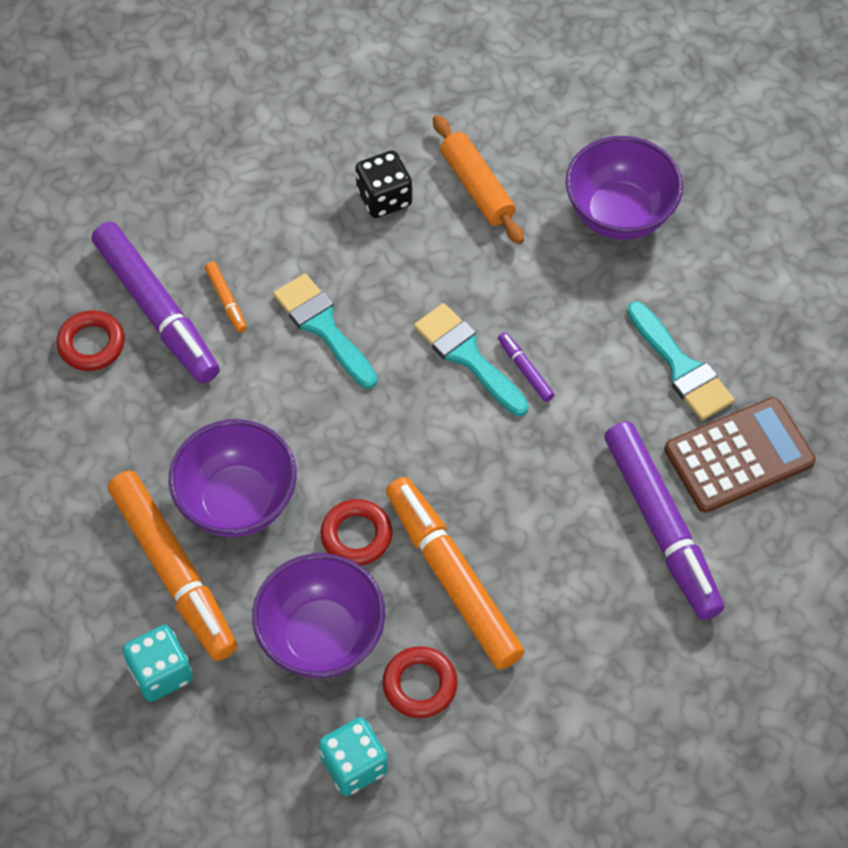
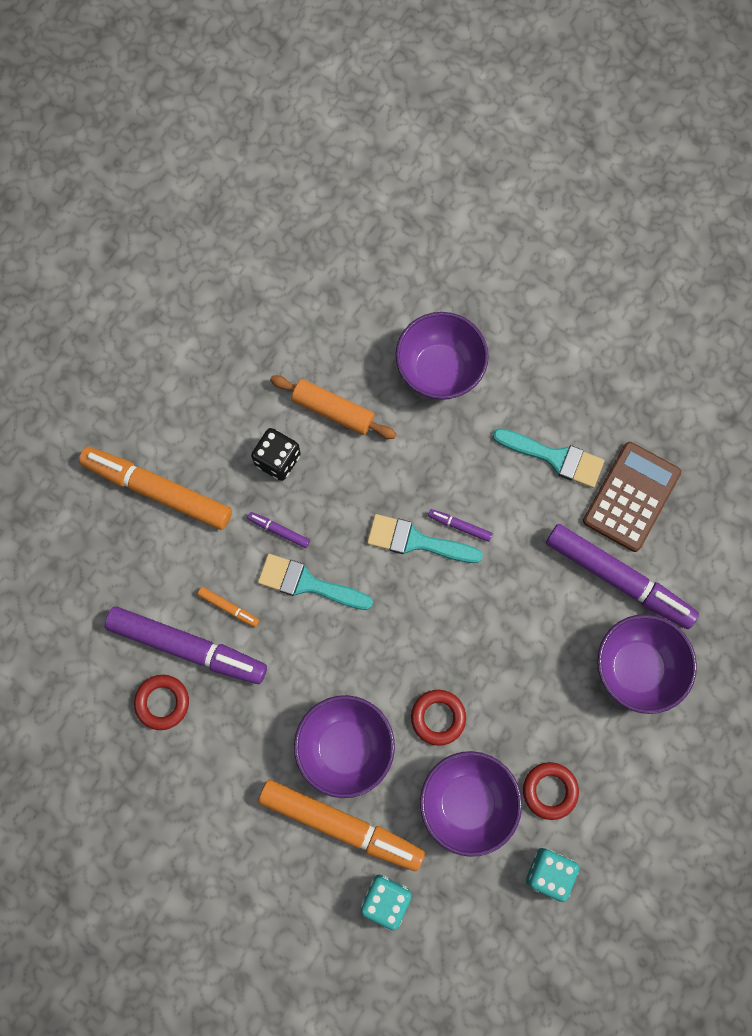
camera: 35 degrees left, 15 degrees up
orange marker [386,477,525,670] -> orange marker moved to [79,447,232,530]
none -> purple marker [247,512,310,548]
none -> purple bowl [597,614,697,714]

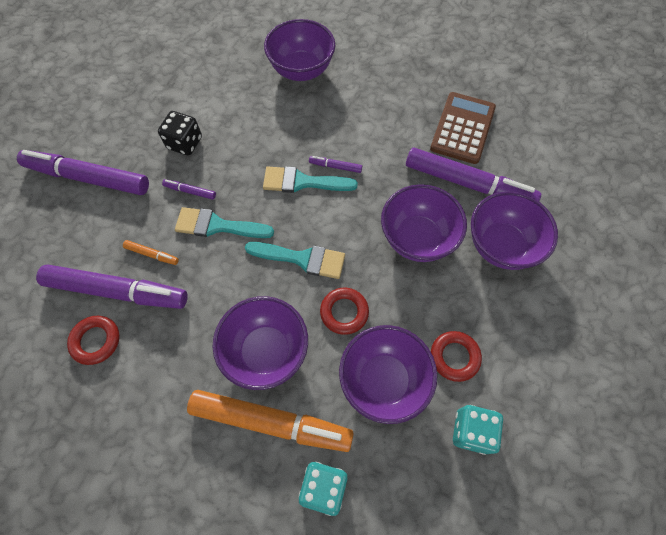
camera: 10 degrees left, 10 degrees down
orange marker [79,447,232,530] -> purple marker [17,150,149,195]
orange rolling pin [270,375,396,439] -> none
turquoise brush [493,428,604,488] -> turquoise brush moved to [245,242,345,279]
none -> purple bowl [381,184,467,262]

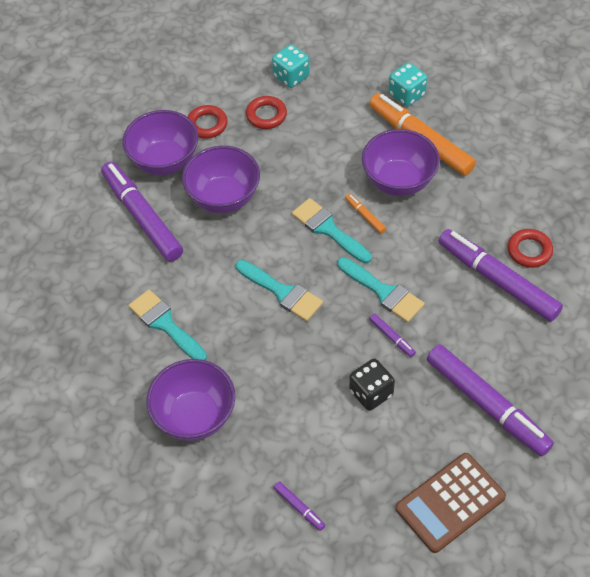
camera: 145 degrees left, 10 degrees down
orange marker [123,240,179,265] -> orange marker moved to [345,194,386,234]
purple marker [309,156,362,173] -> purple marker moved to [274,481,325,531]
red ring [320,288,369,335] -> red ring moved to [187,105,228,139]
purple bowl [339,325,437,424] -> none
brown calculator [430,92,496,164] -> brown calculator moved to [396,453,506,553]
none -> turquoise brush [128,290,207,360]

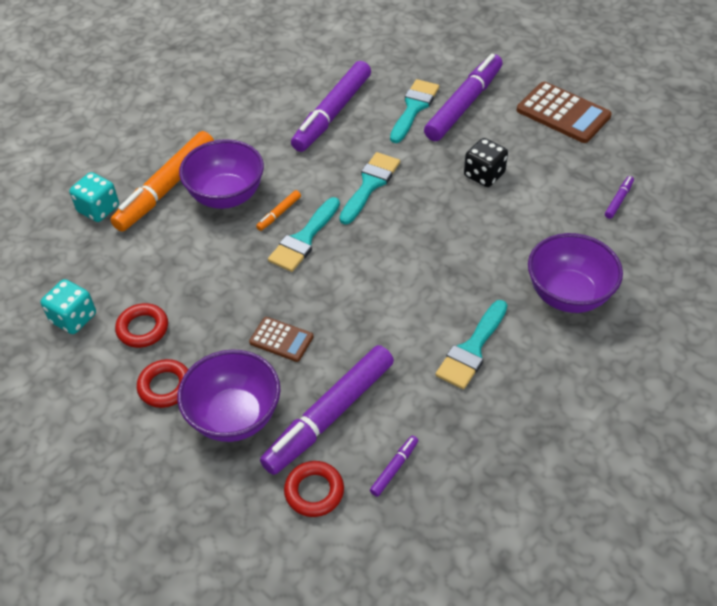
camera: 105 degrees left, 5 degrees down
purple bowl [182,146,260,213] -> brown calculator [249,317,313,362]
turquoise brush [236,260,323,321] -> turquoise brush moved to [390,79,439,143]
purple marker [369,313,416,357] -> purple marker moved to [370,436,418,497]
red ring [507,229,553,268] -> red ring moved to [284,461,344,517]

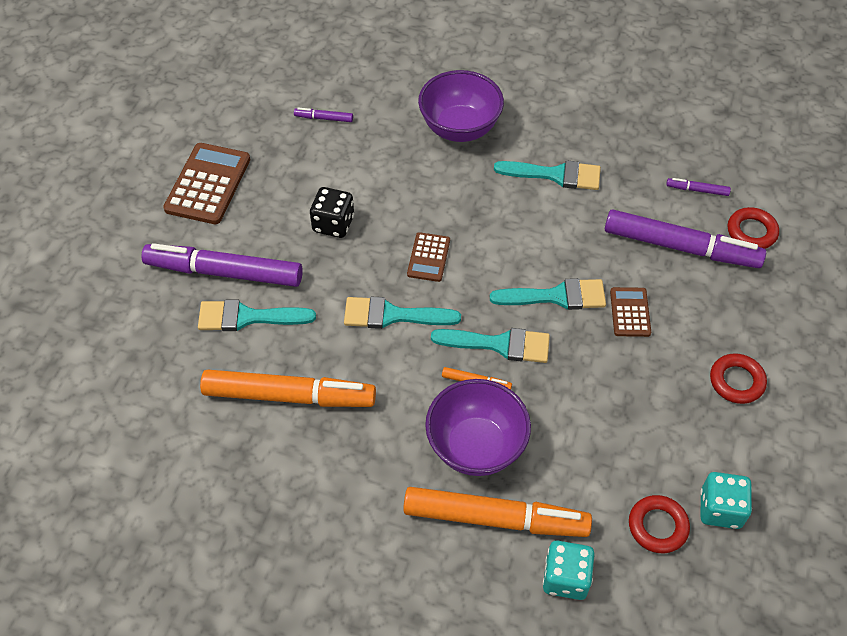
camera: 115 degrees left, 5 degrees up
red ring [115,303,168,348] -> red ring moved to [629,495,690,553]
purple bowl [177,349,281,442] -> none
purple marker [291,61,371,152] -> orange marker [200,370,376,407]
none -> brown calculator [407,232,450,282]
none -> turquoise brush [490,278,606,310]

